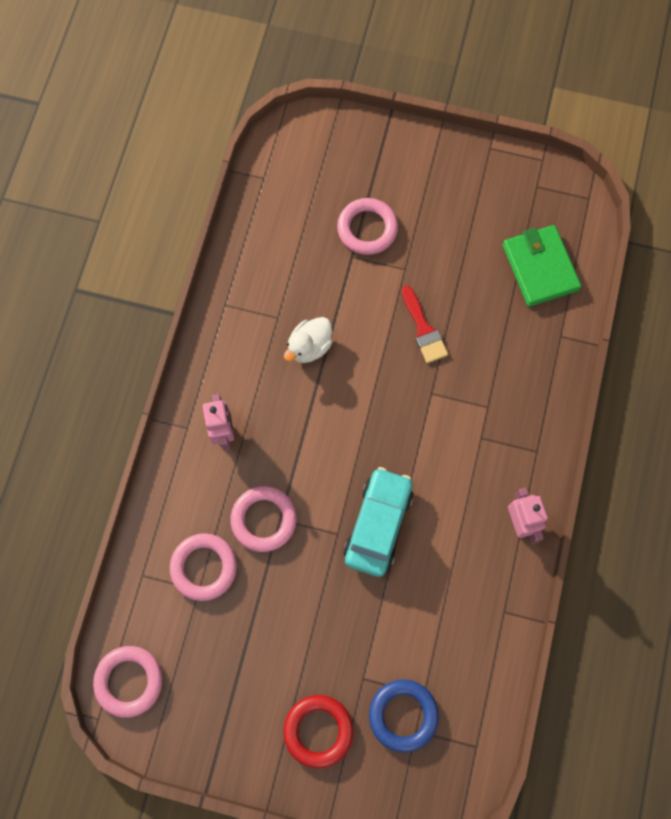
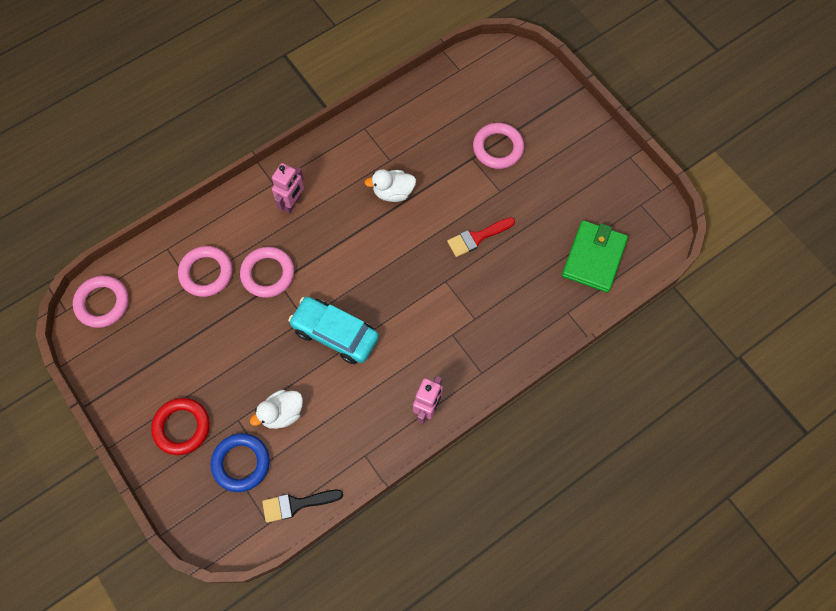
camera: 40 degrees right, 5 degrees down
turquoise car [343,467,414,577] -> turquoise car turned 120 degrees counterclockwise [288,297,379,364]
red brush [402,286,448,363] -> red brush turned 45 degrees clockwise [447,217,515,257]
none -> white duck [250,390,303,429]
none -> black brush [262,490,343,523]

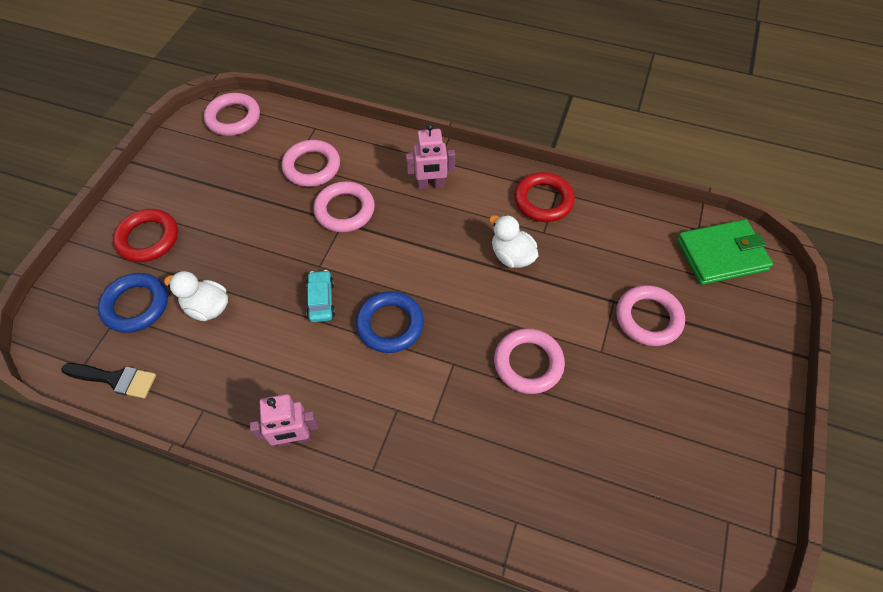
camera: 55 degrees right, 10 degrees down
black brush [262,490,343,523] -> black brush turned 150 degrees clockwise [61,363,156,398]
turquoise car [288,297,379,364] -> turquoise car [306,270,335,322], size x0.54
red brush [447,217,515,257] -> pink ring [494,328,565,394]
green wallet [562,220,628,293] -> green wallet moved to [677,219,773,285]
none -> blue ring [356,291,424,353]
none -> red ring [514,172,575,222]

